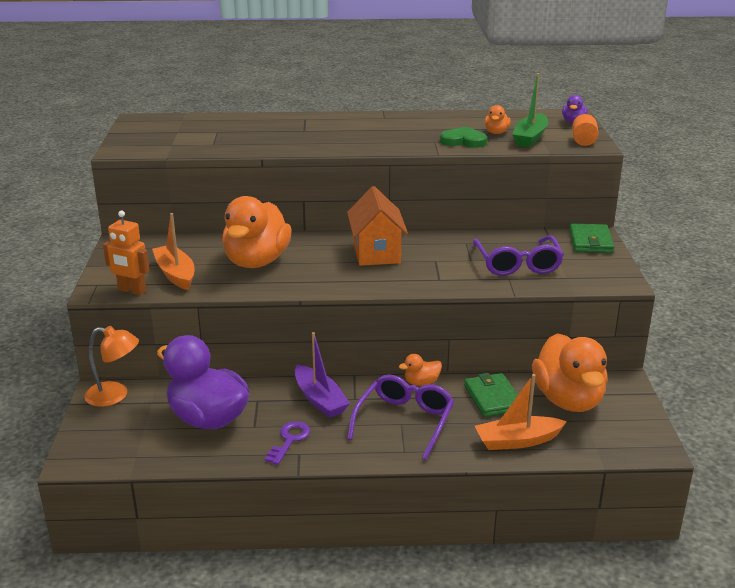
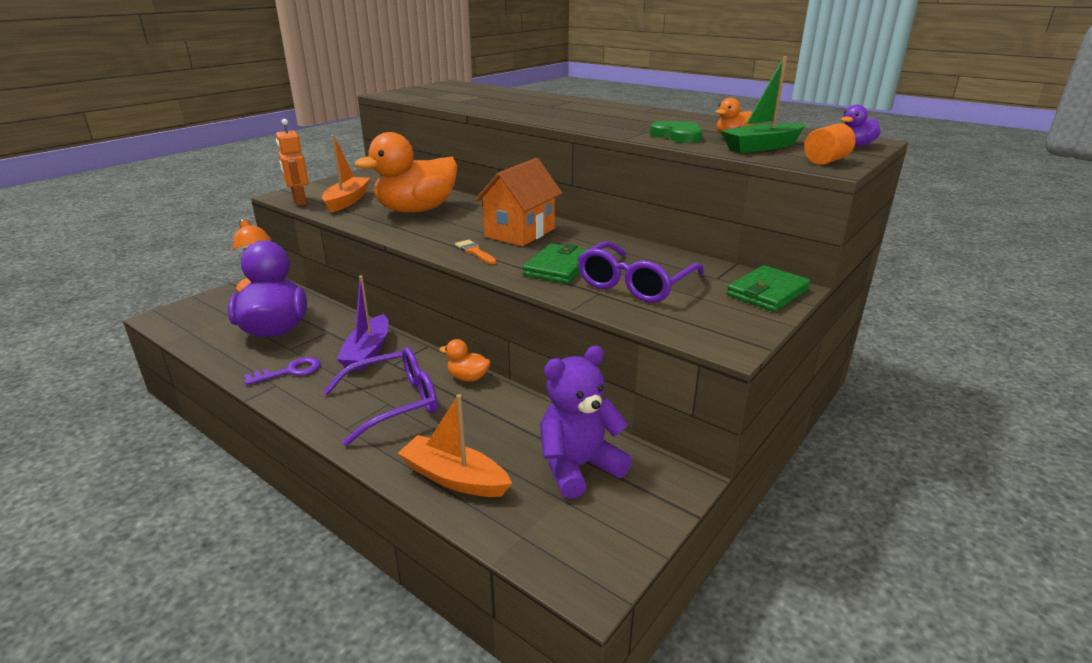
camera: 40 degrees right, 0 degrees up
green wallet [464,373,518,417] -> green wallet moved to [522,244,587,284]
orange duck [532,333,608,412] -> purple teddy bear [540,346,632,499]
none -> orange brush [455,240,497,264]

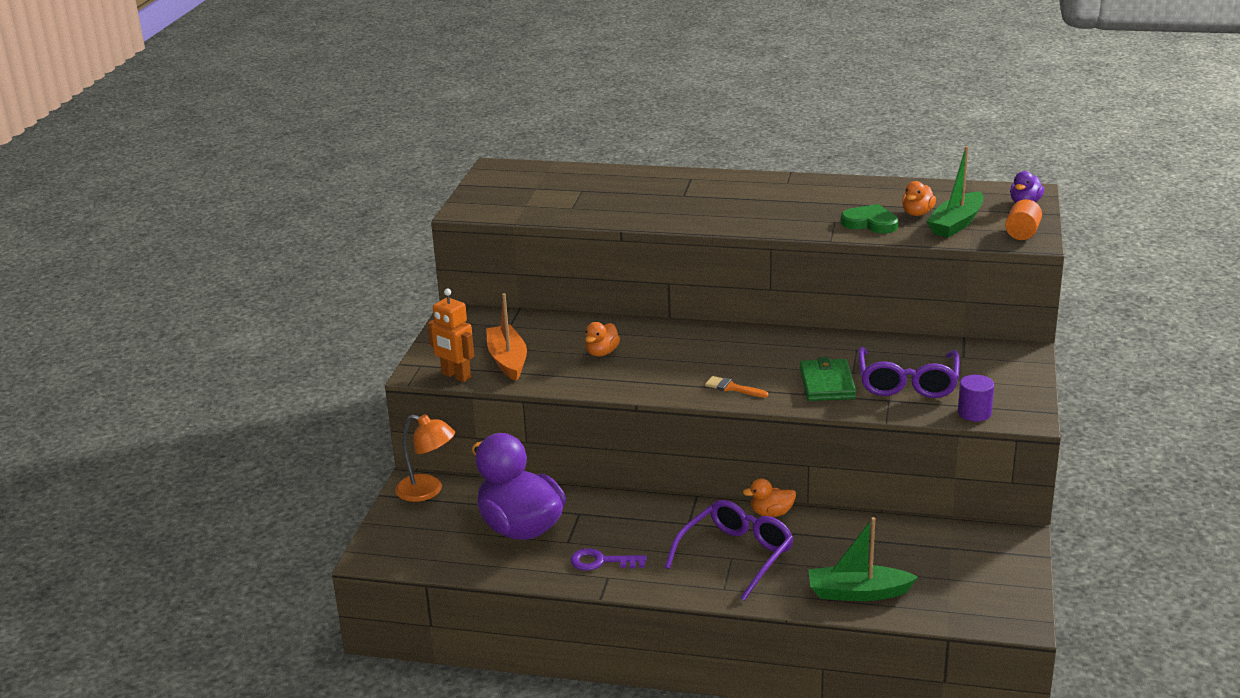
camera: 25 degrees left, 0 degrees up
purple key [244,357,320,385] -> purple key turned 120 degrees counterclockwise [570,548,647,571]
purple boat [336,275,388,371] -> none
orange duck [355,132,458,213] -> orange duck [585,322,620,356], size x0.43
orange boat [398,394,512,497] -> green boat [808,517,918,601]
orange house [475,158,562,246] -> none
purple teddy bear [540,346,632,499] -> none
green wallet [727,265,811,312] -> none
none -> purple cylinder [958,375,994,421]

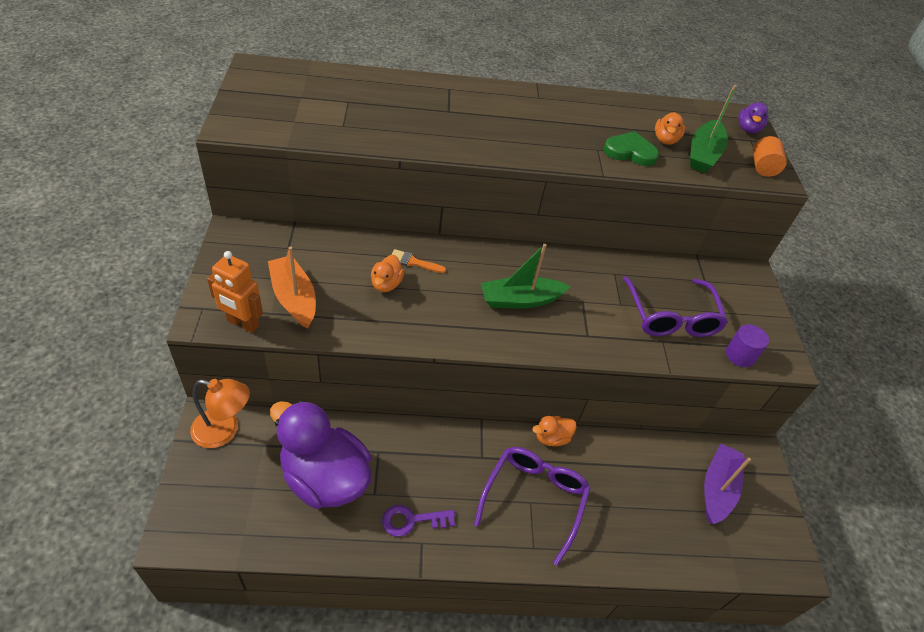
camera: 20 degrees left, 20 degrees up
orange brush [705,376,768,398] -> orange brush moved to [391,249,446,273]
green wallet [800,357,856,401] -> none
green boat [808,517,918,601] -> green boat moved to [481,244,571,308]
none -> purple boat [704,444,751,524]

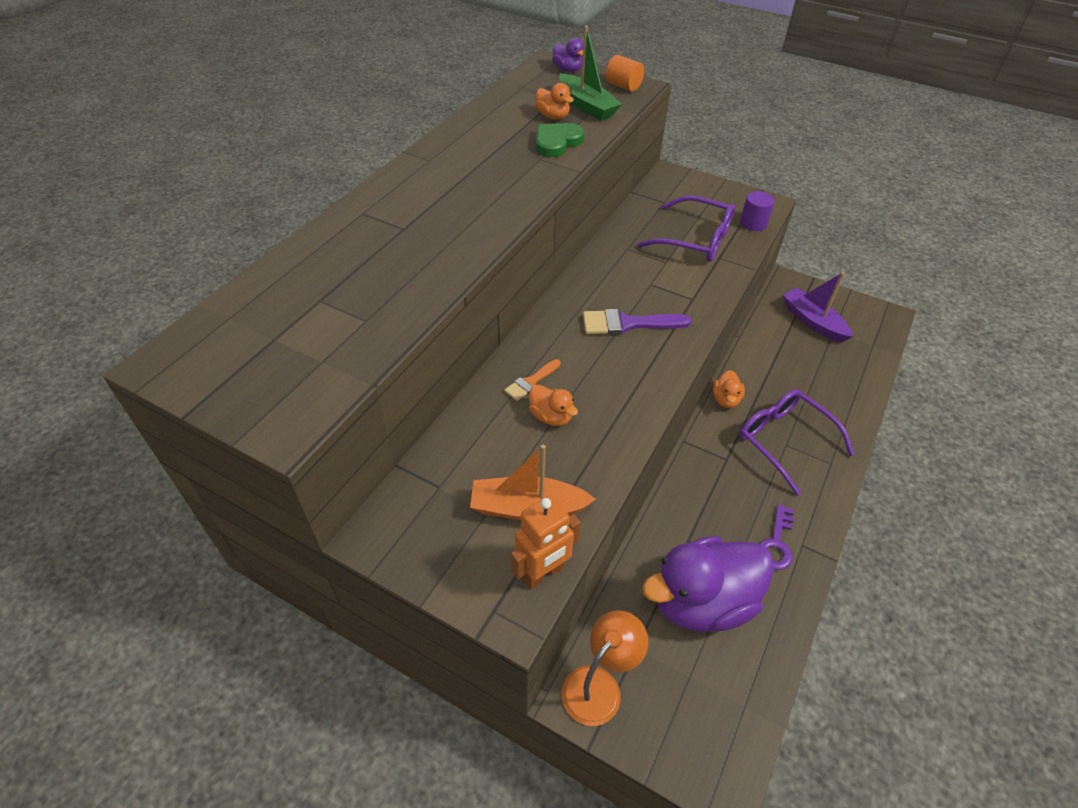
camera: 55 degrees left, 0 degrees up
green boat [481,244,571,308] -> purple brush [583,309,692,335]

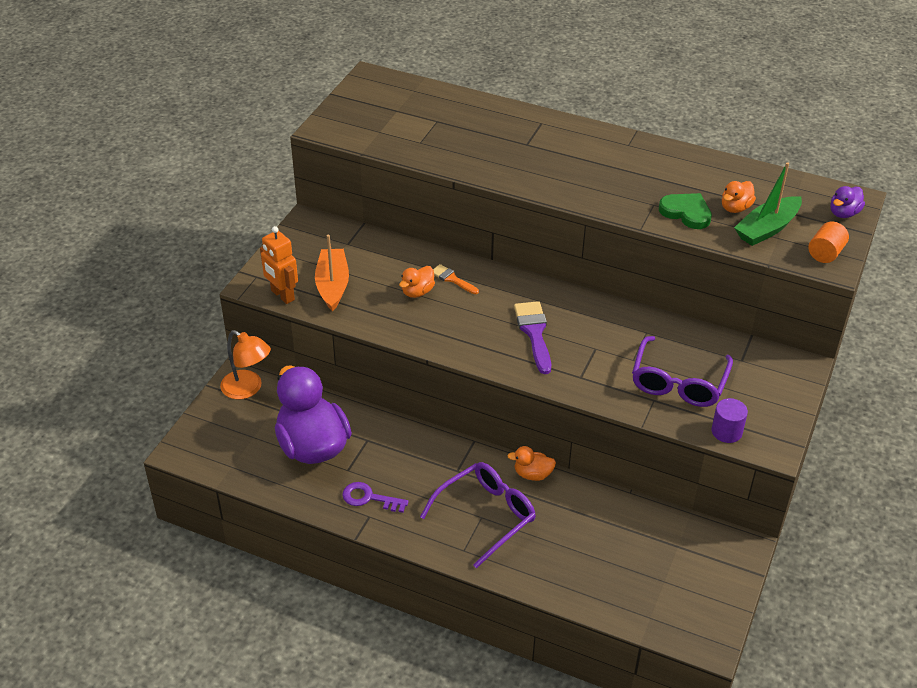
camera: 85 degrees right, 5 degrees down
purple boat [783,272,853,343] -> none

